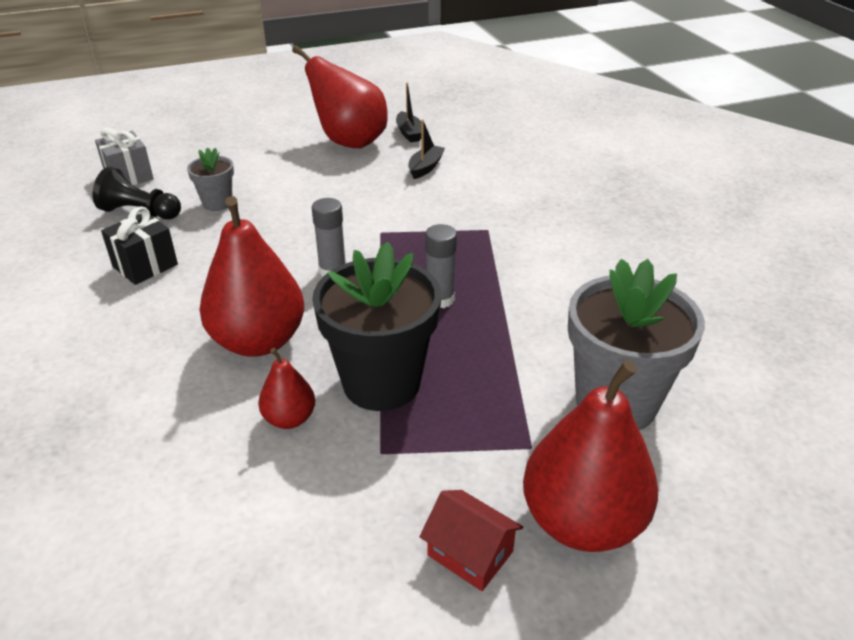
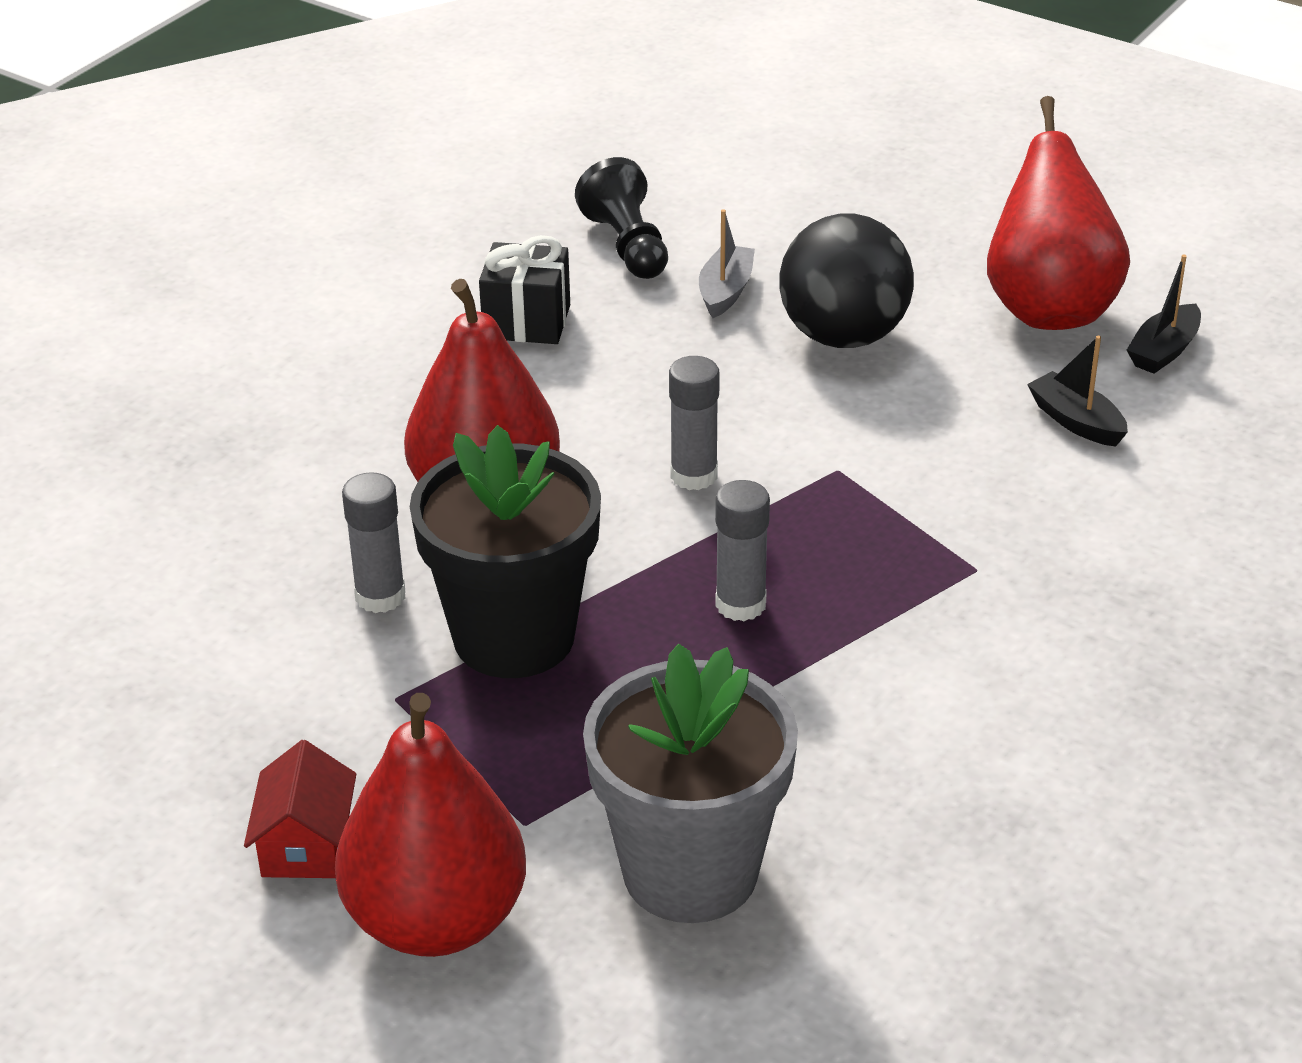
camera: 55 degrees right, 0 degrees up
grey gift [95,128,154,185] -> none
grey flower pot [187,147,234,211] -> grey boat [699,209,755,318]
red pear [258,348,315,429] -> grey glue stick [342,472,405,613]
black boat [408,119,445,179] -> black boat turned 120 degrees counterclockwise [1027,336,1128,447]
none -> black ball [779,214,914,348]

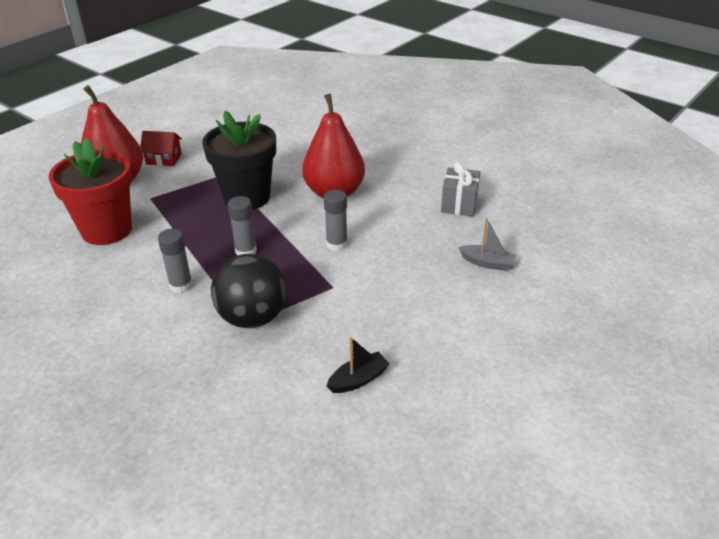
camera: 95 degrees right, 0 degrees up
grey glue stick [342,472,405,613] -> grey glue stick moved to [158,228,193,293]
black gift [479,235,570,344] -> grey gift [441,162,480,217]
black pawn [575,157,668,279] -> none
grey flower pot [583,643,798,923] -> red flower pot [48,138,132,245]
black ball [779,214,914,348] -> black ball moved to [211,254,286,328]
red pear [987,96,1130,330] -> none
black boat [1127,254,1201,374] -> none

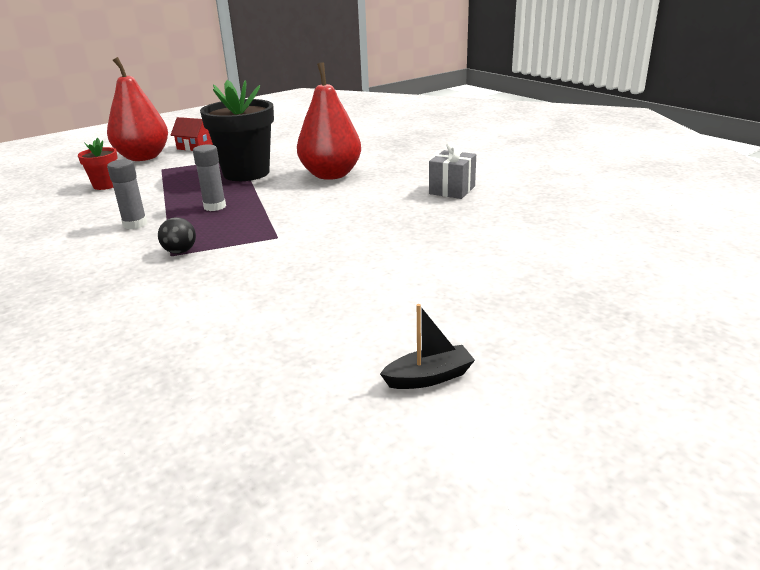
camera: 15 degrees right, 10 degrees down
red flower pot [48,138,132,245] -> red flower pot [78,138,118,190], size x0.50
black ball [211,254,286,328] -> black ball [158,217,196,254], size x0.47
grey glue stick [324,190,348,251] -> none
black boat [327,337,390,393] -> black boat moved to [380,304,475,389]
grey boat [459,218,516,271] -> none

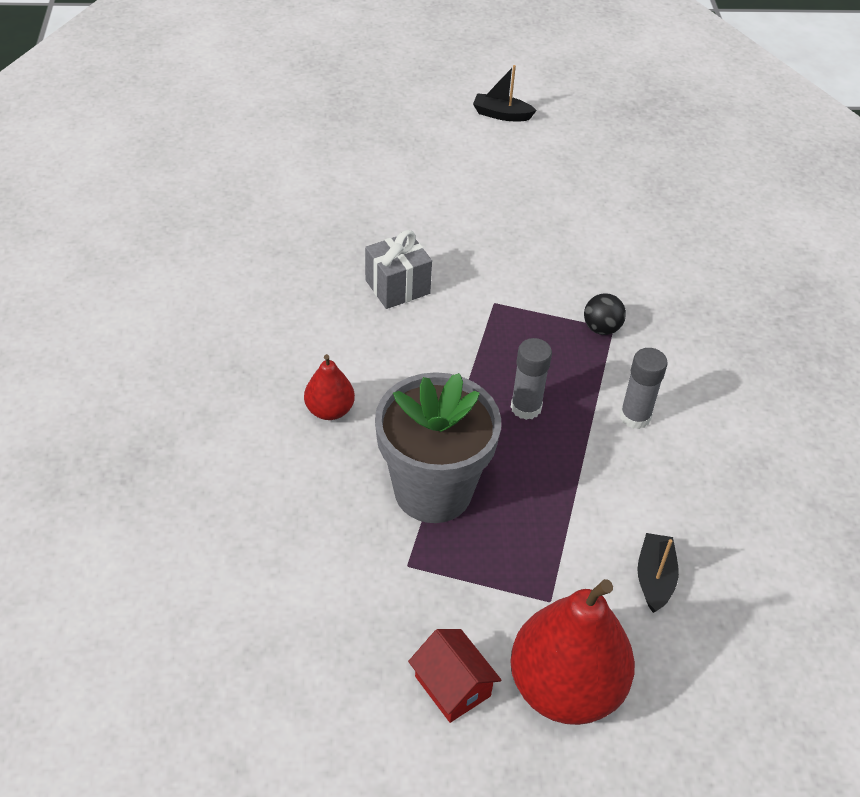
camera: 150 degrees left, 20 degrees up
red flower pot [78,138,118,190] -> black boat [637,533,679,613]
black flower pot [200,80,274,181] -> grey flower pot [375,372,501,523]
red pear [297,62,361,180] -> red pear [304,354,355,420], size x0.50
grey gift [429,142,476,199] -> grey gift moved to [365,230,432,309]

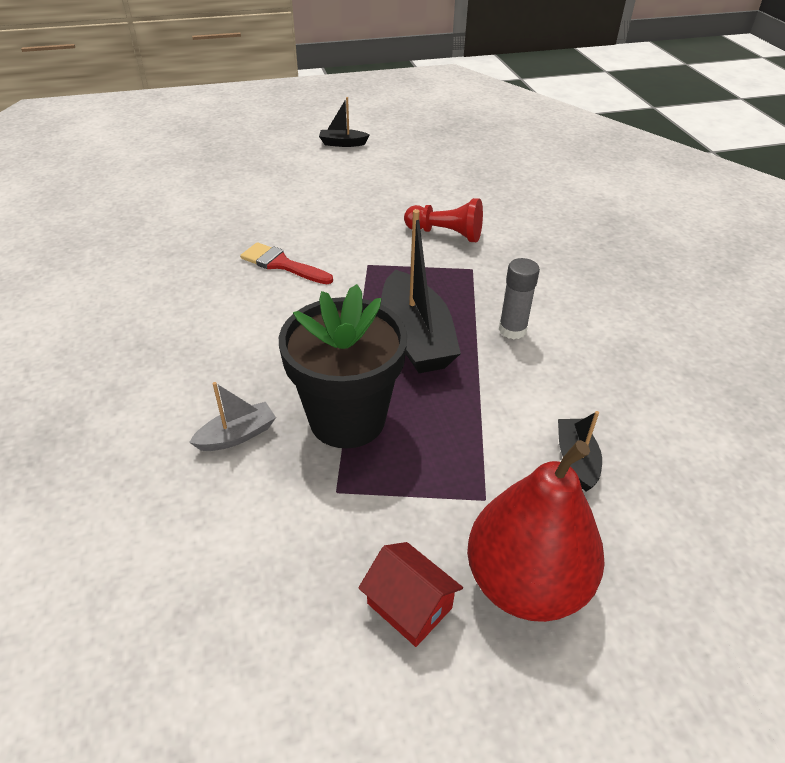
camera: 10 degrees left, 5 degrees down
red pear [304,354,355,420] -> none
grey gift [365,230,432,309] -> red brush [240,242,333,284]
grey flower pot [375,372,501,523] -> black flower pot [279,284,408,449]
grey glue stick [511,338,552,420] -> black boat [381,210,461,373]
black ball [584,293,626,335] -> none
none -> grey boat [189,382,276,451]
none -> red pawn [404,198,483,242]

